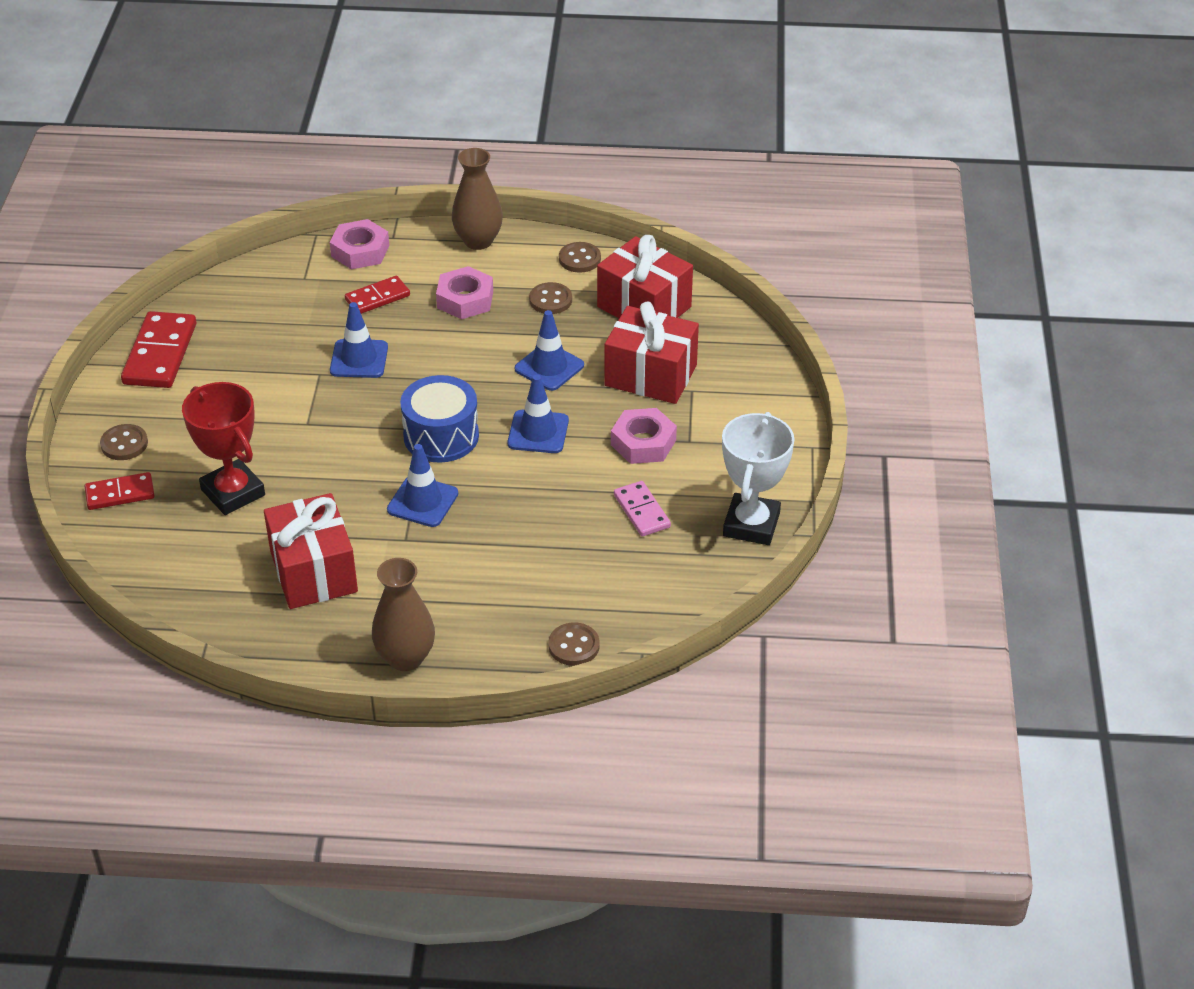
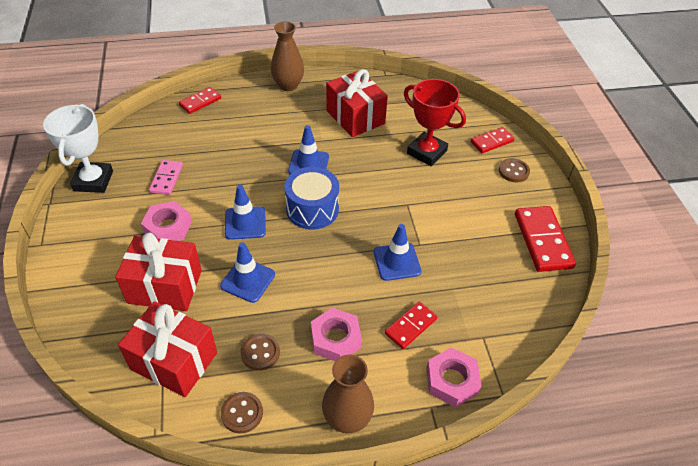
camera: 165 degrees right, 5 degrees up
brown button [548,622,600,666] -> red domino [179,87,221,114]
pink domino [614,481,671,537] -> pink domino turned 45 degrees clockwise [149,160,183,195]

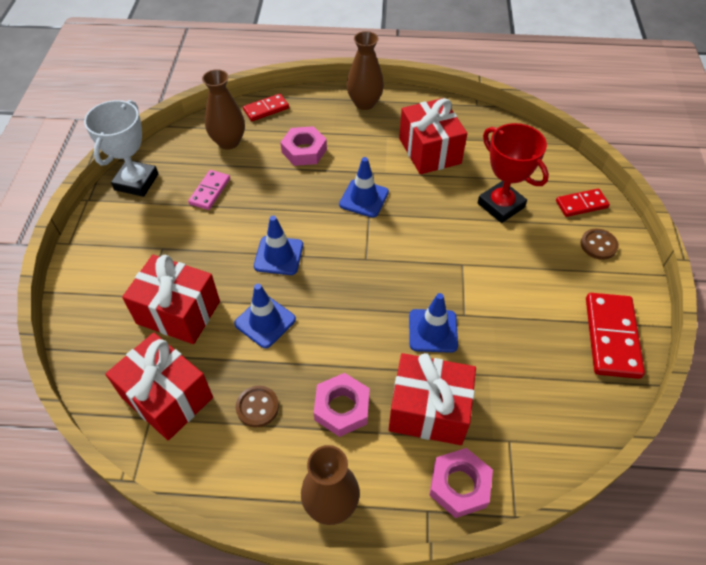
camera: 15 degrees right, 5 degrees up
pink nut [141,201,192,241] -> pink nut moved to [280,126,327,166]
brown button [221,392,263,434] -> none
blue drum [284,167,339,230] -> none
red domino [385,302,437,349] -> red gift [389,353,476,445]
none -> brown vase [202,69,245,150]

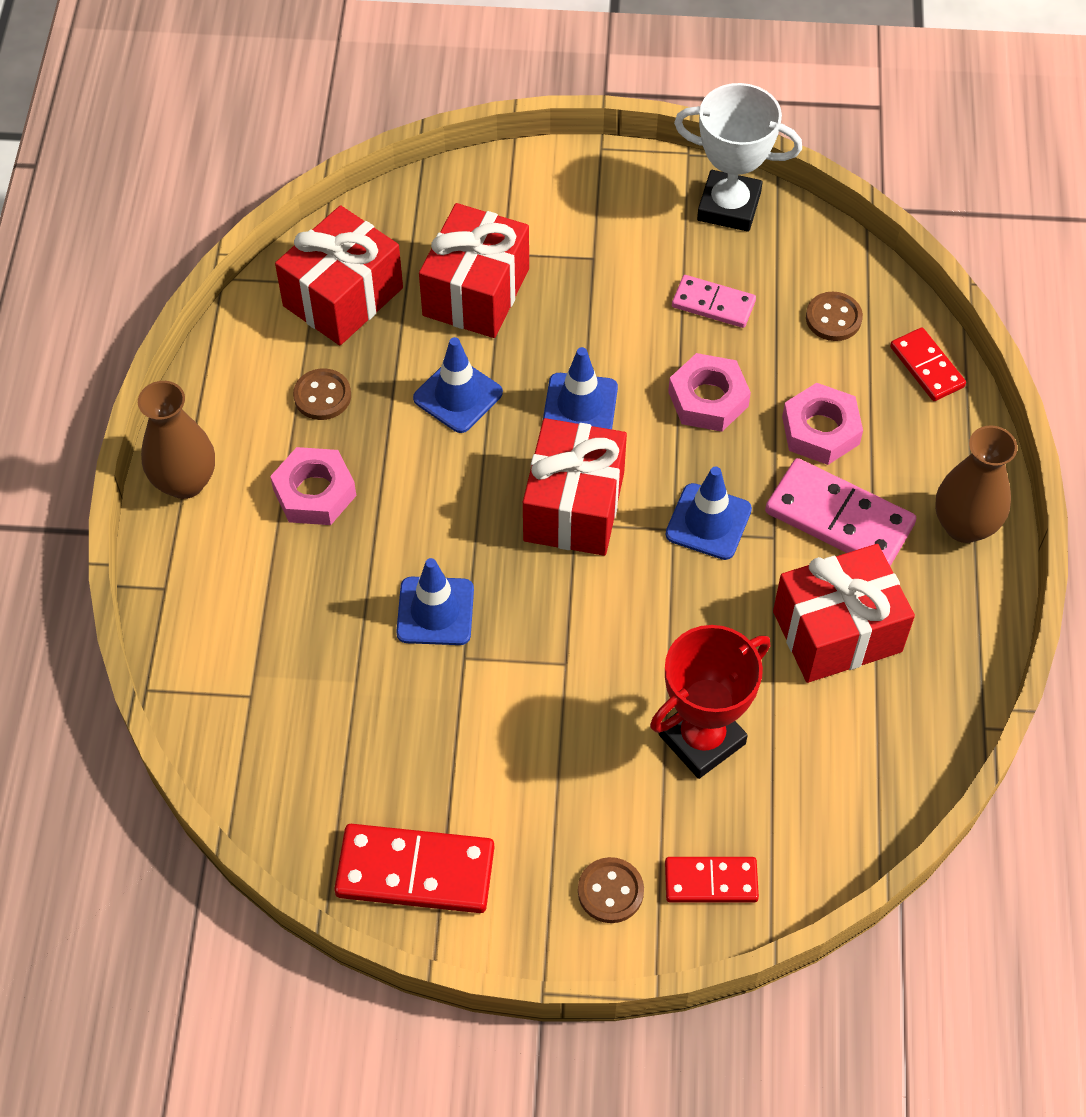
camera: 90 degrees right, 5 degrees up
brown vase [202,69,245,150] -> brown button [806,292,863,341]
red gift [389,353,476,445] -> red gift moved to [523,418,627,556]
pink nut [430,448,493,518] -> pink nut moved to [668,353,751,432]
red domino [556,189,610,217] -> red domino turned 75 degrees counterclockwise [665,857,759,903]
none -> pink domino [765,458,916,566]

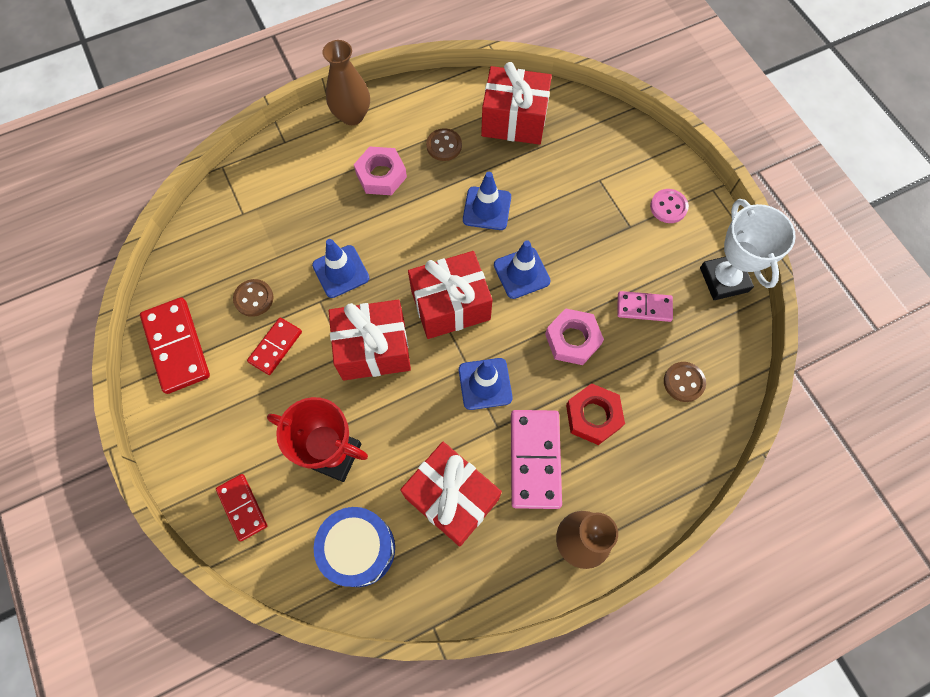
camera: 60 degrees right, 10 degrees up
red gift [419,203,529,338] -> red gift moved to [329,300,411,381]
brown button [578,857,644,923] -> brown button moved to [233,279,273,317]
pink domino [672,275,756,328] -> pink domino turned 75 degrees counterclockwise [617,291,673,322]
pink nut [782,383,863,465] -> red nut [566,383,625,445]
red domino [890,327,966,401] -> red domino moved to [247,318,302,375]
none -> blue drum [314,507,395,587]
none -> pink button [650,189,689,223]

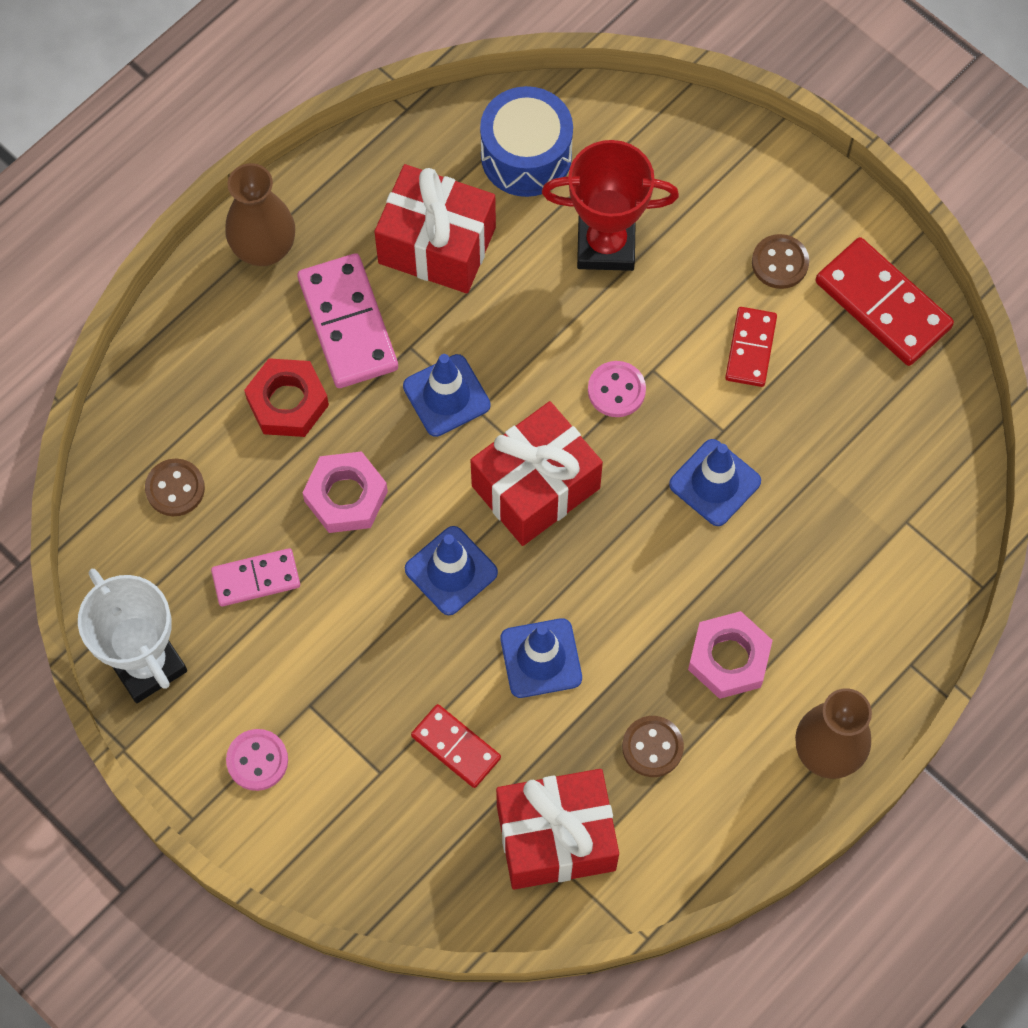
camera: 160 degrees right, 0 degrees up
red domino [216,474,267,541] -> red domino moved to [411,704,501,788]
brown button [233,279,273,317] -> brown button moved to [752,234,809,289]
red gift [329,300,411,381] -> pink button [588,361,646,417]

